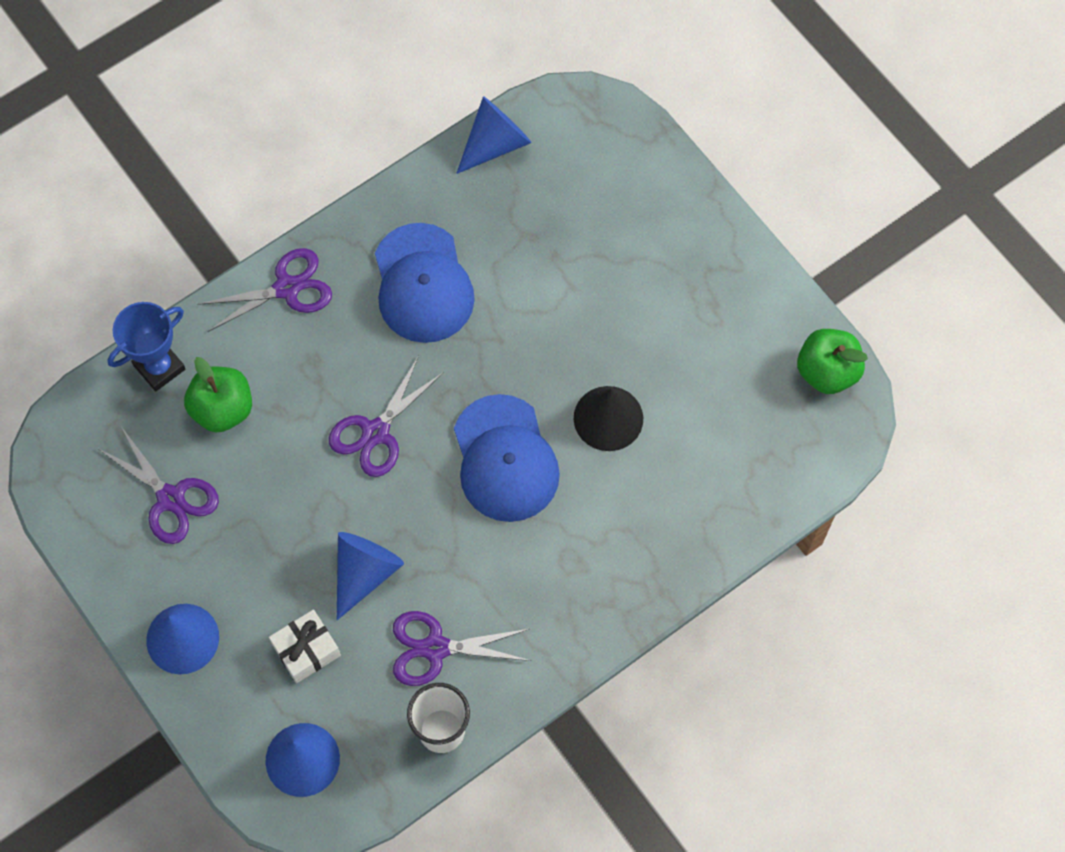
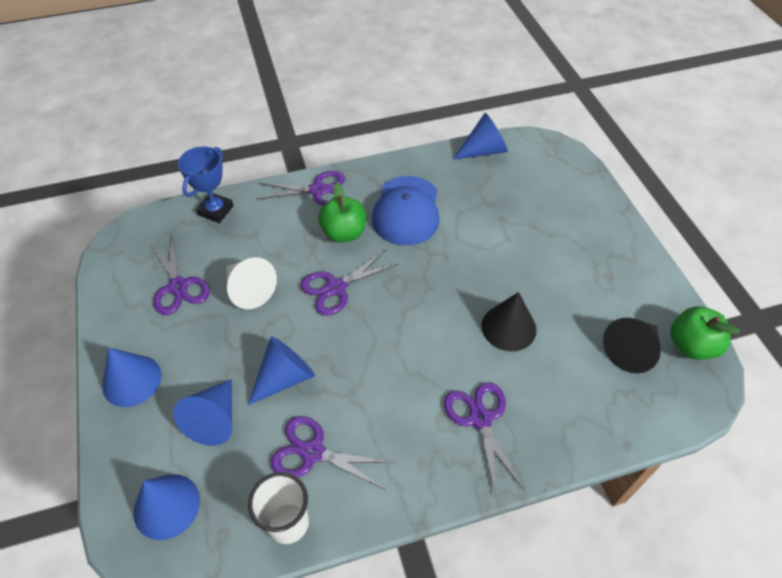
camera: 20 degrees right, 15 degrees down
blue trophy [108,302,185,392] -> blue trophy turned 45 degrees counterclockwise [178,146,234,223]
green apple [184,357,252,433] -> green apple moved to [318,182,366,243]
white gift [269,609,341,683] -> blue cone [173,379,232,446]
blue cap [454,394,560,522] -> none
none -> white cone [227,257,277,309]
none -> purple scissors [444,382,524,495]
none -> black cone [603,318,661,373]

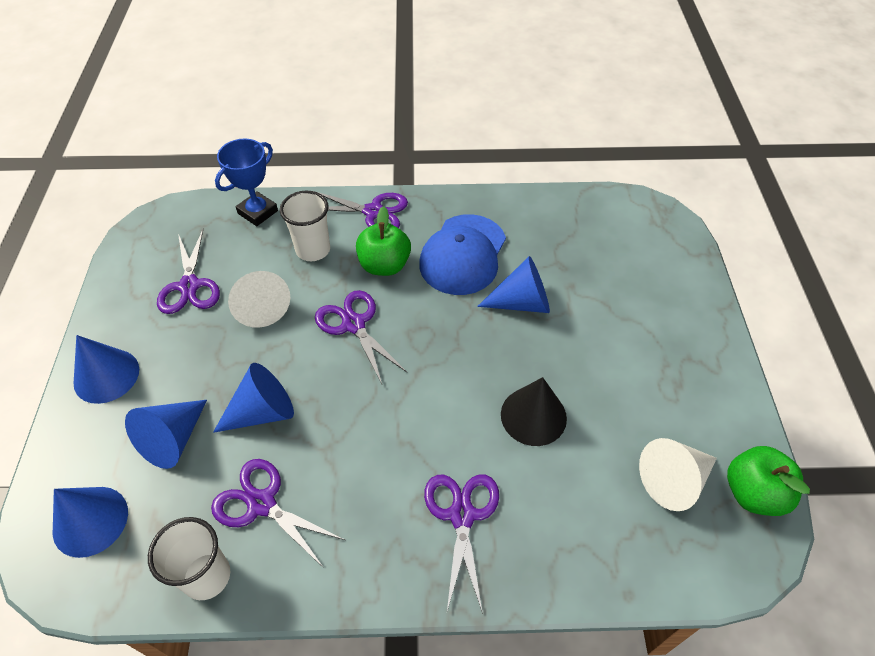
camera: 15 degrees right, 0 degrees up
purple scissors [301,250,399,316] -> purple scissors turned 75 degrees clockwise [315,290,407,384]
blue cone [453,113,508,160] -> blue cone moved to [477,256,550,313]
black cone [603,318,661,373] -> white cone [639,438,717,511]
none -> white cup [280,191,330,261]

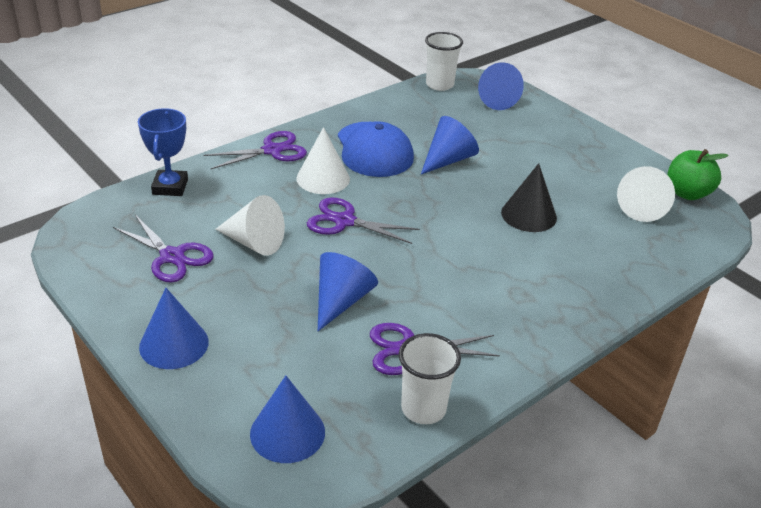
camera: 40 degrees left, 15 degrees down
blue cone [125,400,207,469] -> blue cone moved to [478,62,524,110]
white cup [280,191,330,261] -> white cup moved to [425,32,463,91]
green apple [356,206,411,276] -> white cone [296,127,350,194]
purple scissors [424,474,499,614] -> none

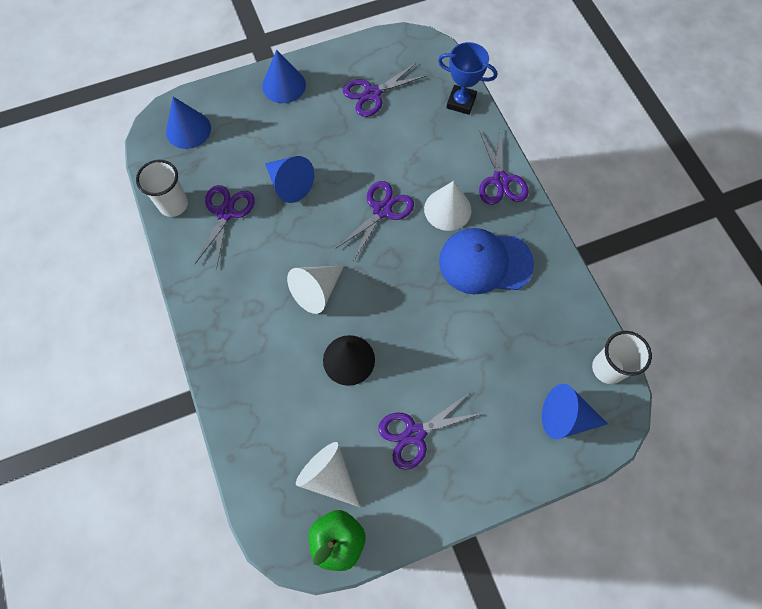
camera: 110 degrees right, 30 degrees up
white cone [215,195,285,256] -> white cone moved to [287,265,344,314]
blue cone [421,116,479,174] -> none
none -> purple scissors [378,393,482,470]

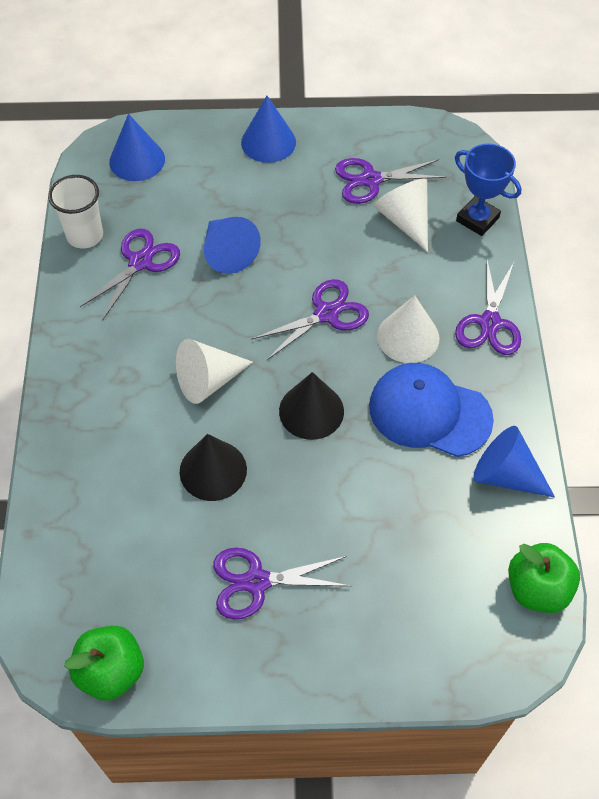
camera: 20 degrees right, 10 degrees down
white cone [296,442,360,507] -> white cone moved to [373,179,428,252]
blue cone [542,384,608,439] -> blue cone moved to [474,426,555,498]
white cup [592,331,652,384] -> green apple [508,543,580,613]
none -> black cone [279,372,344,440]

